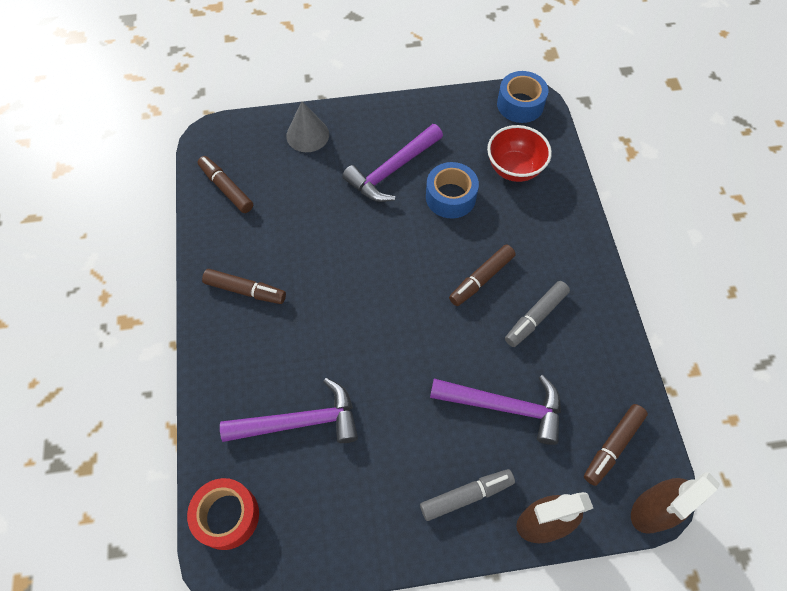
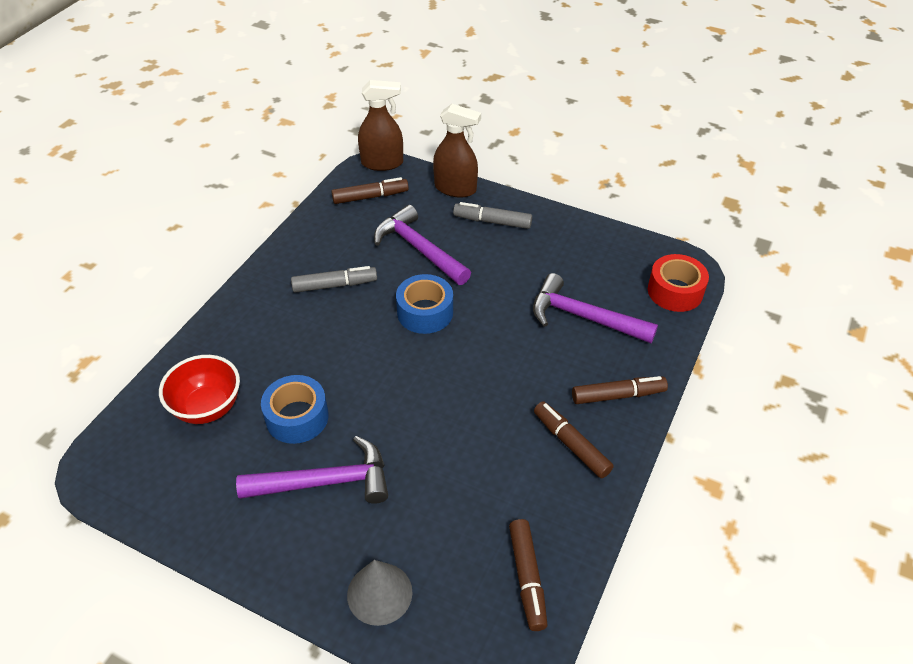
camera: 145 degrees left, 15 degrees down
brown marker [449,245,516,306] -> brown marker moved to [572,376,668,404]
blue tape [497,71,548,123] -> blue tape moved to [396,274,453,334]

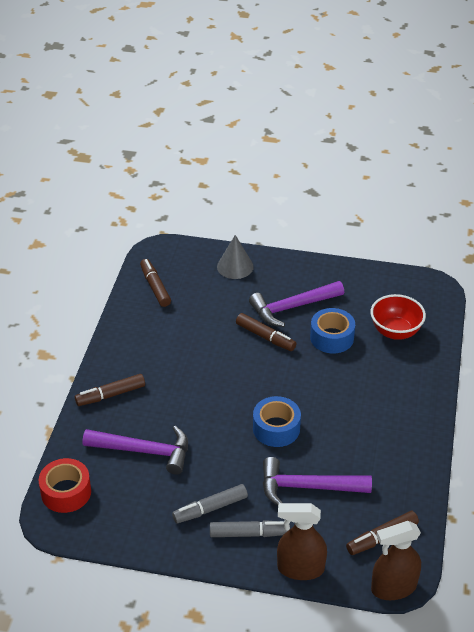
camera: 165 degrees right, 5 degrees down
grey marker [291,266,377,293] -> grey marker moved to [172,484,248,523]
purple hammer [374,205,471,285] -> purple hammer turned 150 degrees clockwise [263,457,372,505]
brown marker [534,401,613,479] -> brown marker moved to [236,313,296,351]

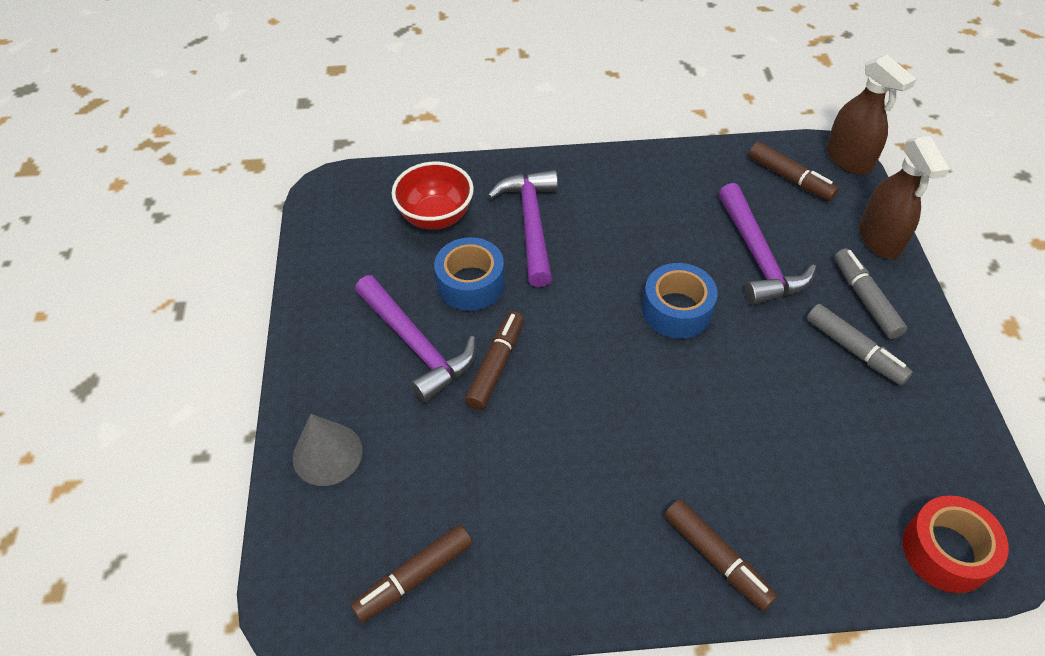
camera: 105 degrees left, 10 degrees up
purple hammer [83,426,188,475] -> purple hammer moved to [487,170,558,287]

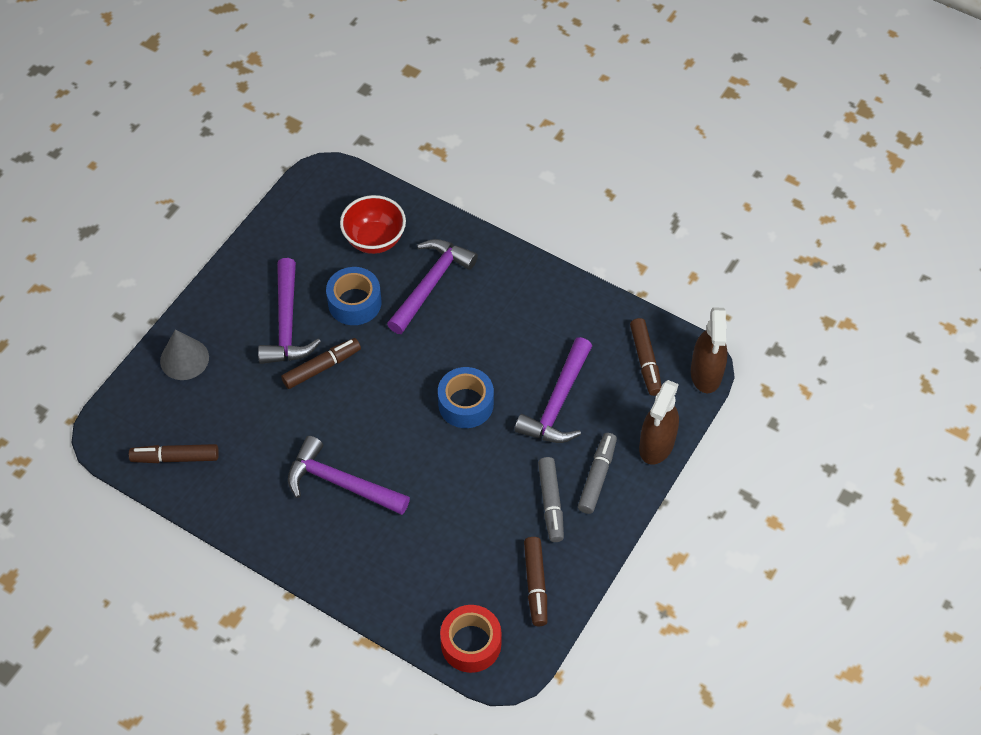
camera: 35 degrees right, 5 degrees up
brown marker [664,500,777,611] -> brown marker moved to [524,537,547,626]
none -> purple hammer [288,436,410,515]

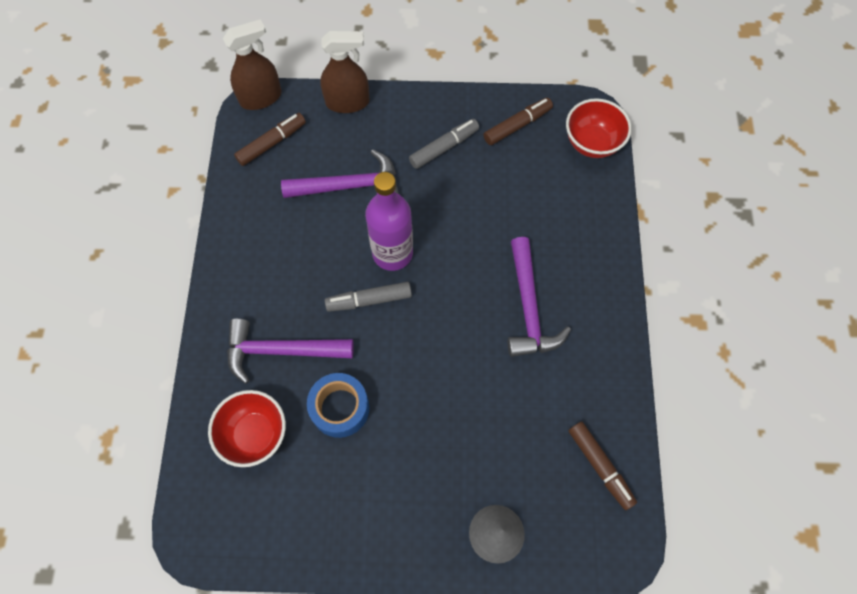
camera: 120 degrees left, 10 degrees up
purple hammer [258,258,321,364] -> none
brown marker [281,338,361,389] -> none
blue tape [438,367,494,428] -> purple bottle [365,172,413,271]
red tape [440,605,502,673] -> red bowl [566,98,632,158]
grey marker [578,433,617,514] -> grey marker moved to [325,282,412,312]

